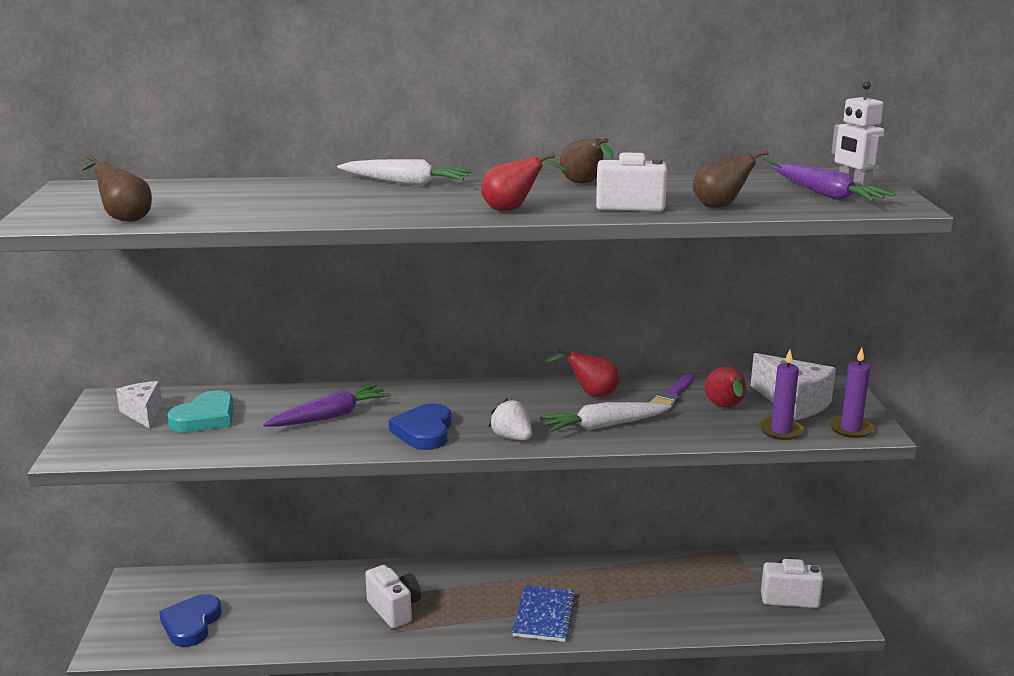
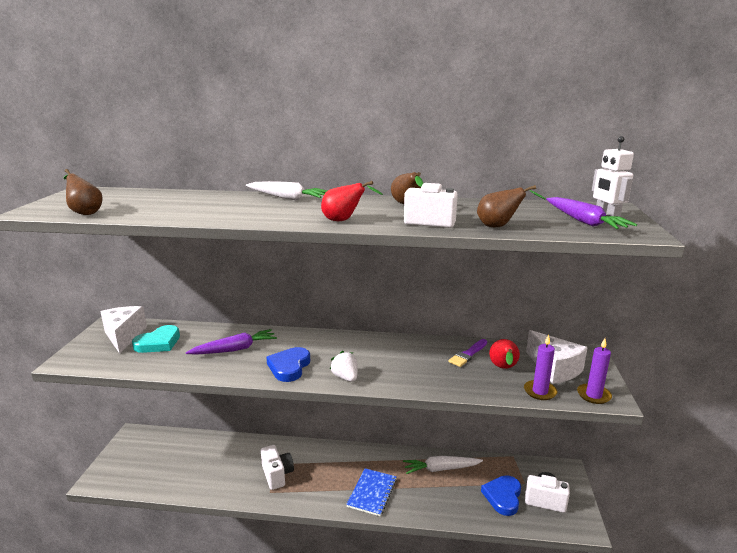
camera: 10 degrees right, 0 degrees up
white cheese [116,381,162,429] -> white cheese [100,306,147,354], size x1.51
blue heart [159,594,222,647] -> blue heart moved to [481,475,521,516]
white carrot [540,402,672,432] -> white carrot moved to [403,456,483,474]
red pear [546,348,619,397] -> none

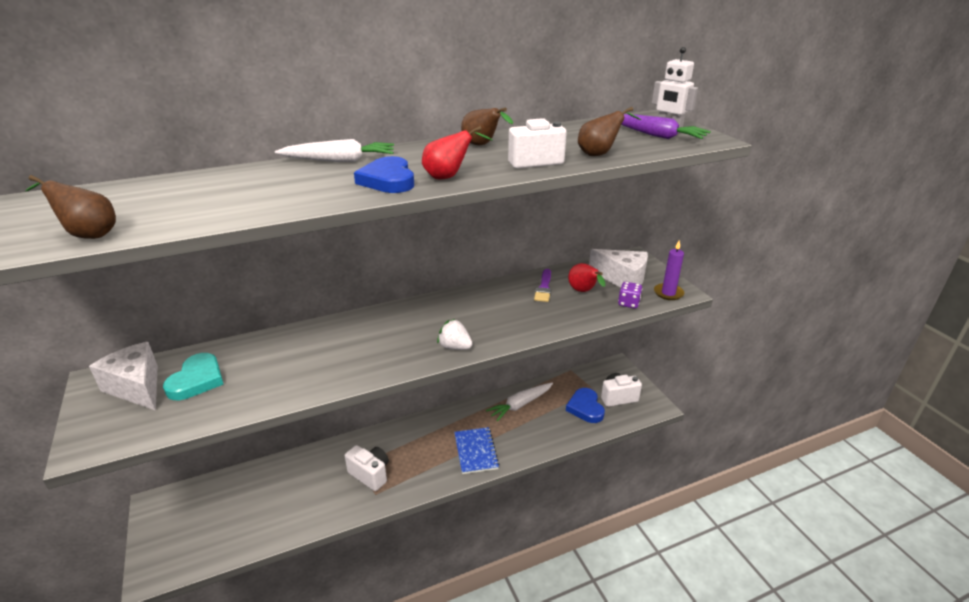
camera: 30 degrees left, 10 degrees up
purple carrot [186,329,277,355] -> none
blue heart [266,347,310,382] -> blue heart moved to [354,156,414,193]
purple candle [524,335,557,400] -> purple dice [618,282,642,308]

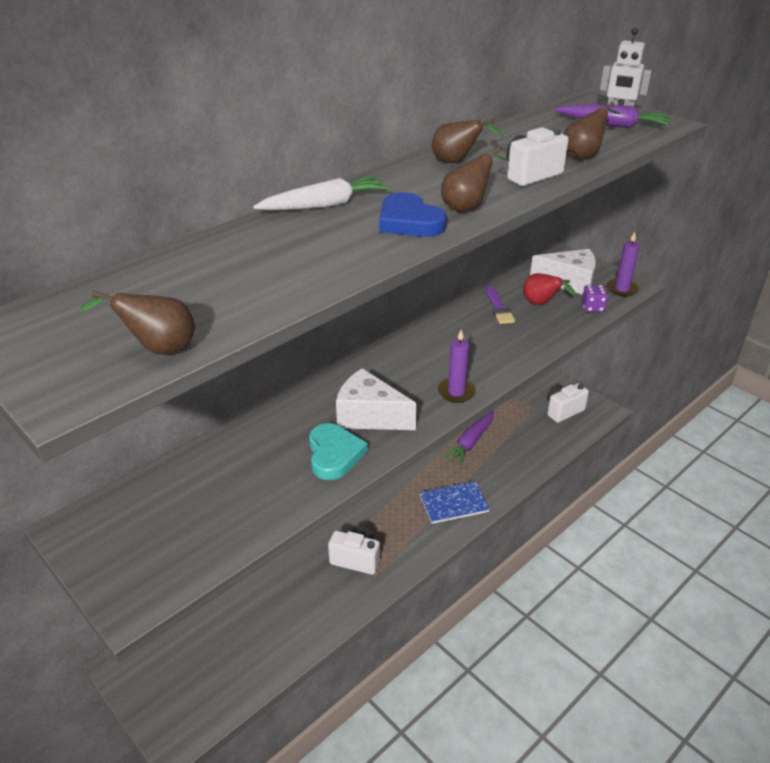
camera: 20 degrees left, 5 degrees up
white cheese [89,342,158,411] -> white cheese moved to [336,368,417,430]
turquoise heart [163,353,224,400] -> turquoise heart moved to [309,423,368,480]
red pear [422,126,493,179] -> brown pear [441,147,510,212]
white strawberry [437,319,473,350] -> purple candle [438,330,476,403]
blue notebook [454,427,500,474] -> blue notebook turned 75 degrees counterclockwise [419,481,490,524]
white carrot [486,383,553,422] -> purple carrot [442,411,494,466]
blue heart [566,388,605,423] -> none

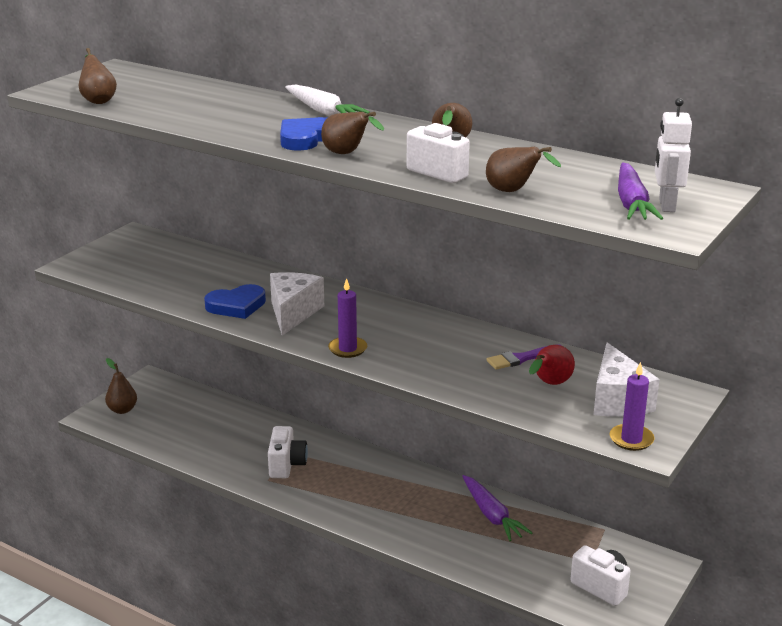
camera: 75 degrees right, 10 degrees down
turquoise heart [309,423,368,480] -> blue heart [204,284,266,319]
blue notebook [419,481,490,524] -> none
purple carrot [442,411,494,466] -> purple carrot turned 135 degrees counterclockwise [462,475,532,541]
purple dice [581,285,608,312] -> none
none -> brown pear [105,358,137,414]

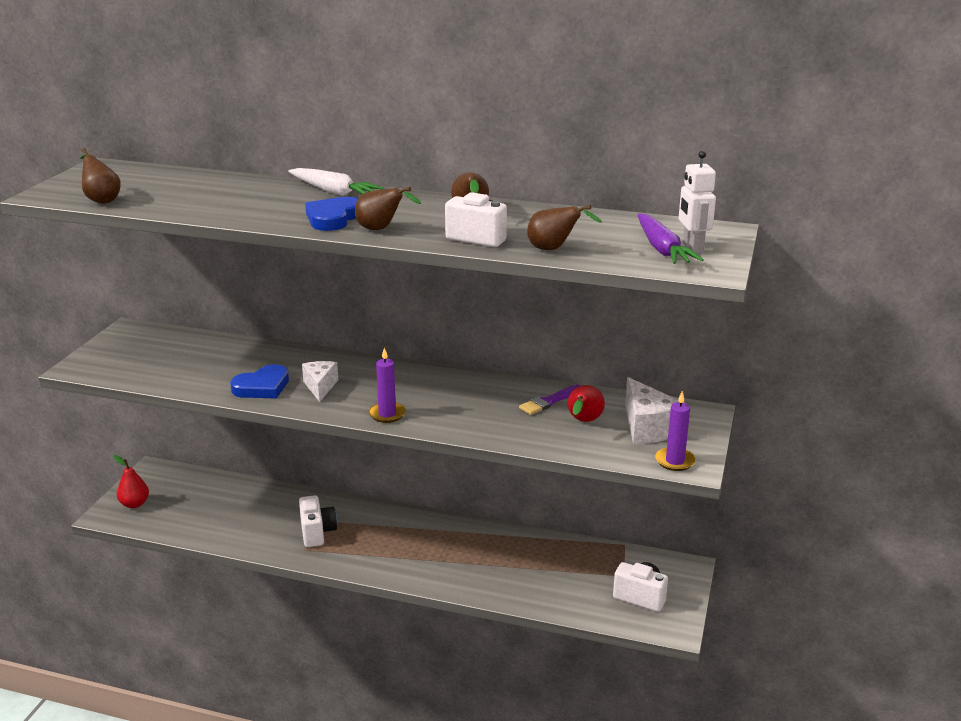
camera: 15 degrees left, 0 degrees up
brown pear [105,358,137,414] -> red pear [113,455,149,508]
white cheese [270,272,324,336] -> white cheese [302,361,338,402], size x0.66
purple carrot [462,475,532,541] -> none

